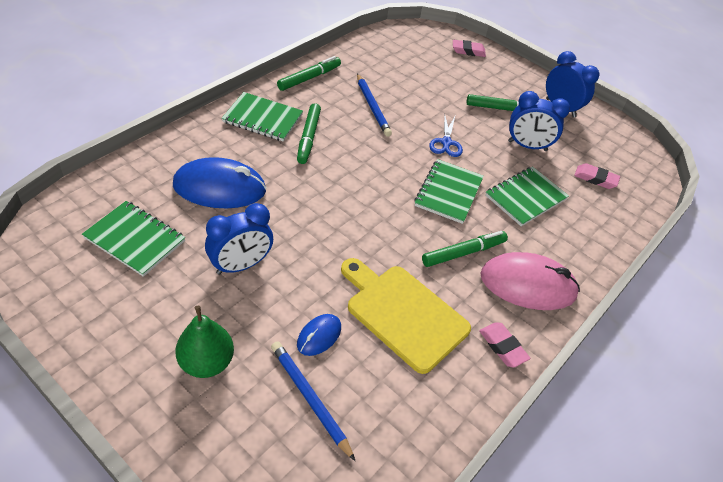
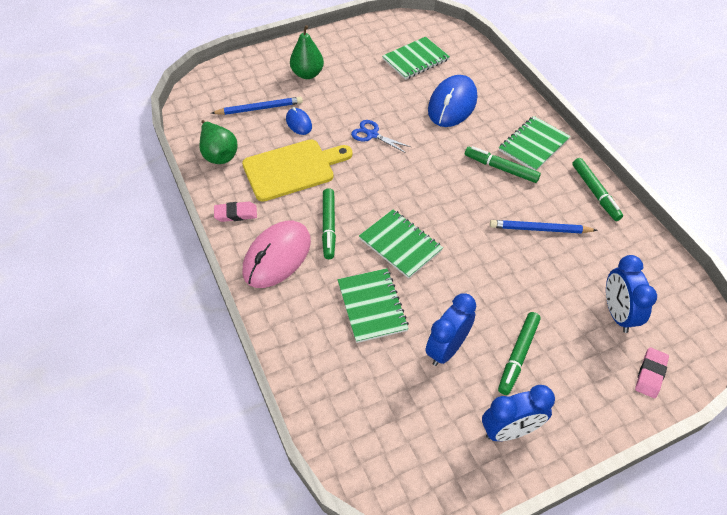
camera: 120 degrees right, 5 degrees up
blue clock [205,203,273,275] -> blue clock moved to [606,255,657,333]
blue scissors [429,114,463,157] -> blue scissors moved to [351,120,411,153]
pink eraser [574,163,620,189] -> none
none -> green pear [199,120,238,164]

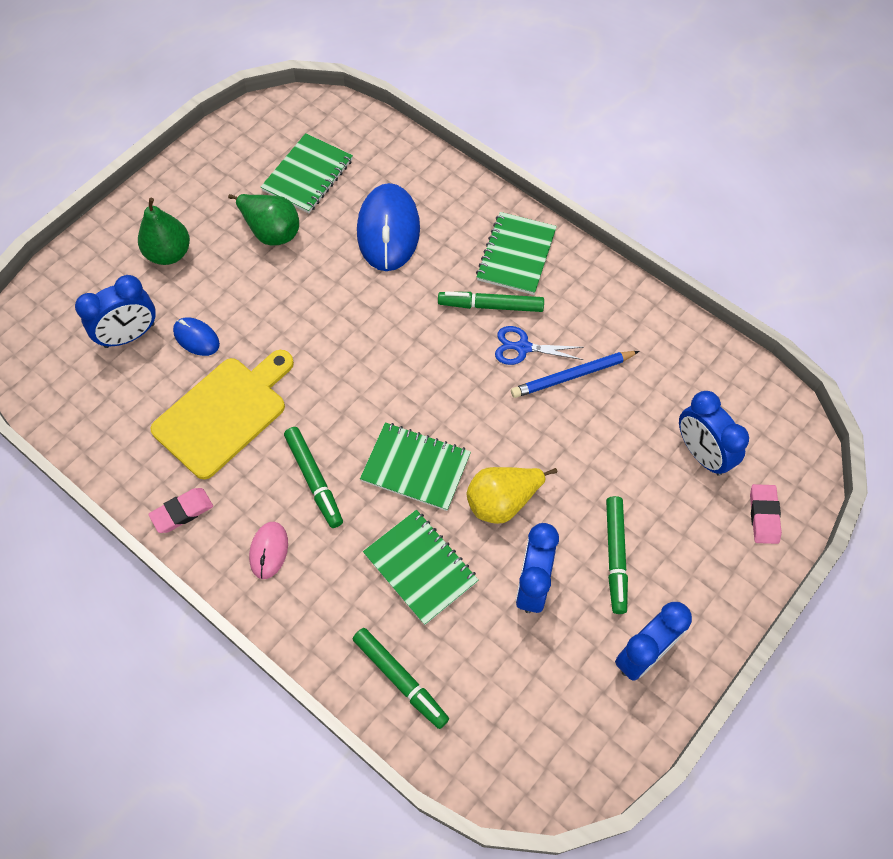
camera: 25 degrees left, 10 degrees up
green pear [199,120,238,164] -> green pear moved to [228,194,299,246]
blue pencil [211,97,303,115] -> blue clock [75,275,156,348]
pink mouse [243,221,311,288] -> pink mouse [249,522,288,579], size x0.50
blue scissors [351,120,411,153] -> blue scissors moved to [495,326,584,365]
green marker [572,158,623,221] -> green marker moved to [353,628,449,729]
none -> yellow pear [467,467,557,524]

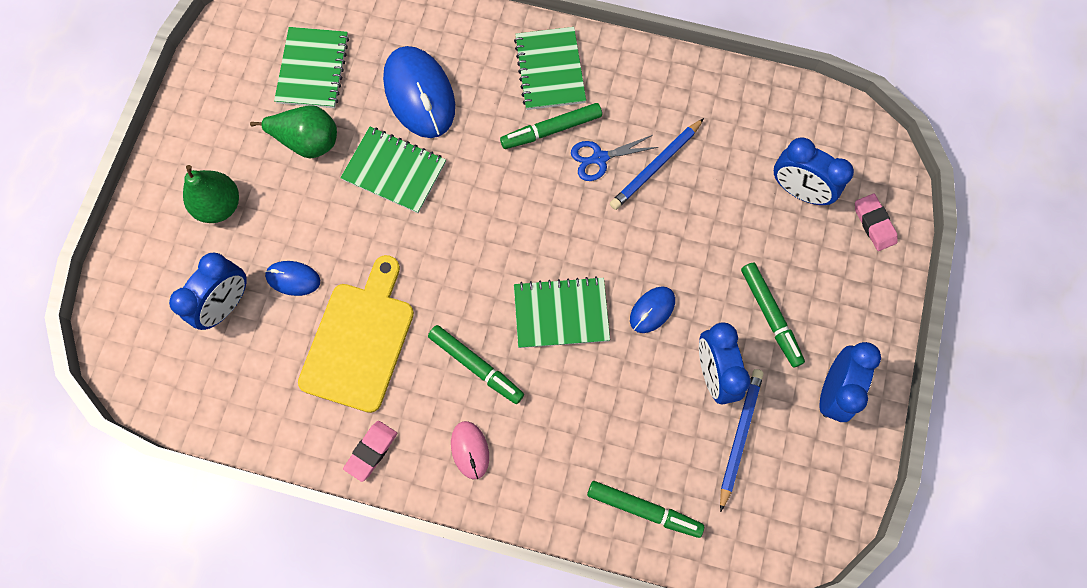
camera: 25 degrees left, 10 degrees up
green notebook [363,510,479,625] -> green notebook moved to [340,127,446,213]
yellow pear [467,467,557,524] -> blue mouse [630,286,675,333]
none -> blue pencil [720,369,764,512]

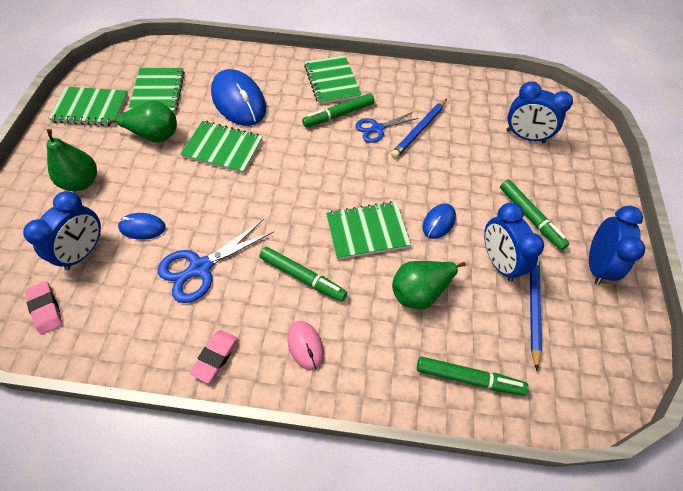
camera: 10 degrees left, 15 degrees down
yellow cutting board [298,255,414,413] -> blue scissors [158,219,274,303]
pink eraser [855,194,898,251] -> pink eraser moved to [25,281,63,335]
none -> green notebook [48,87,128,126]
none -> green pear [392,261,466,310]

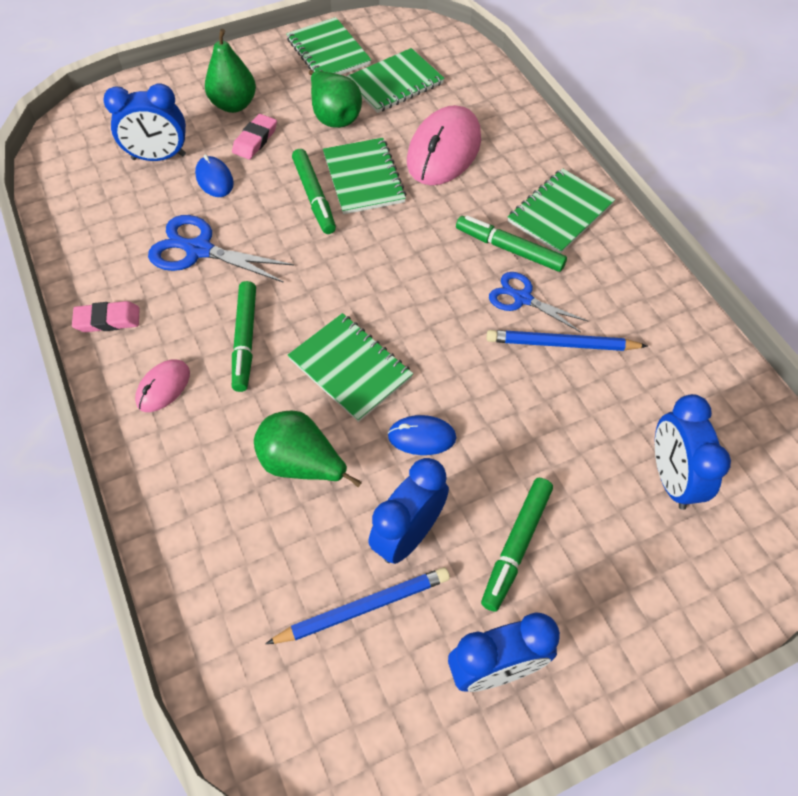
camera: 60 degrees right, 0 degrees up
pink eraser [25,281,63,335] -> pink eraser moved to [232,114,277,159]
blue mouse [211,69,266,126] -> pink mouse [407,105,481,185]
green marker [417,356,529,396] -> green marker moved to [292,149,336,234]

